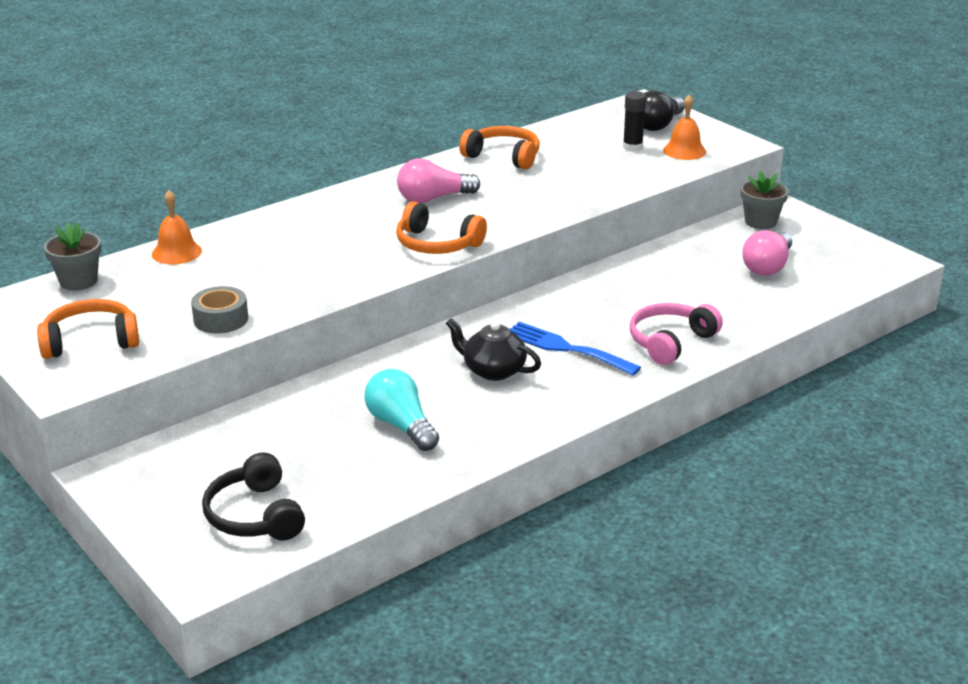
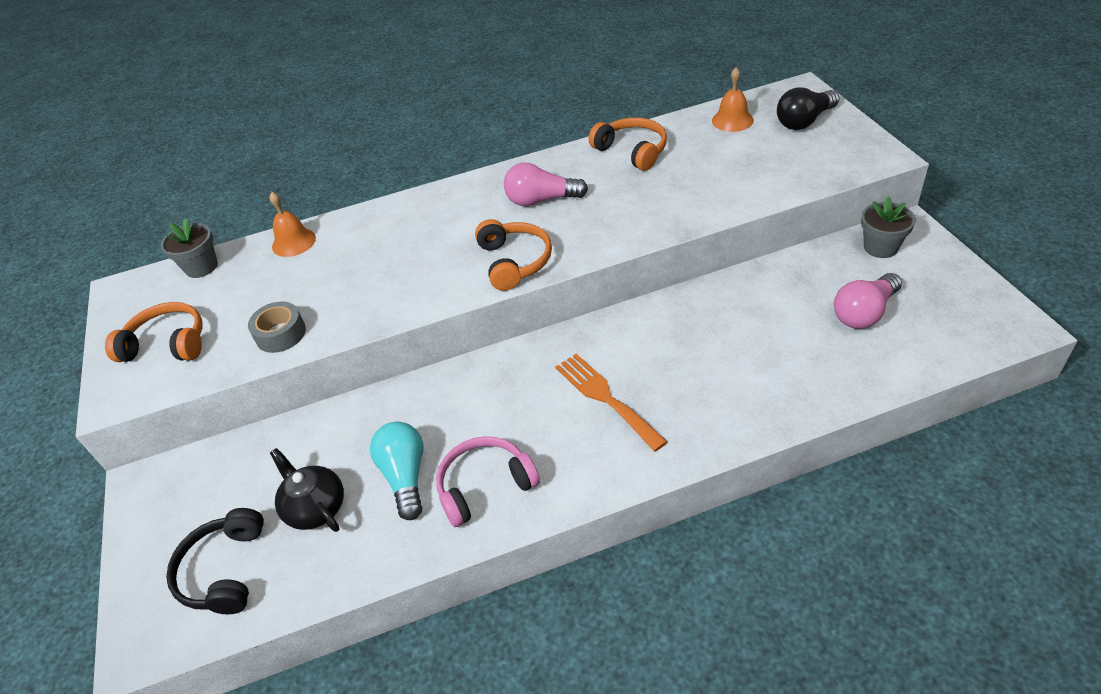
camera: 25 degrees right, 15 degrees up
orange headphones [396,201,487,254] -> orange headphones turned 150 degrees counterclockwise [475,219,552,291]
black teapot [446,318,541,381] -> black teapot moved to [270,448,344,532]
blue fork [509,322,641,375] -> orange fork [555,354,668,452]
black glue stick [623,91,646,152] -> none
pink headphones [630,303,723,365] -> pink headphones moved to [436,436,540,527]
orange bell [663,95,706,160] -> orange bell moved to [712,68,754,132]

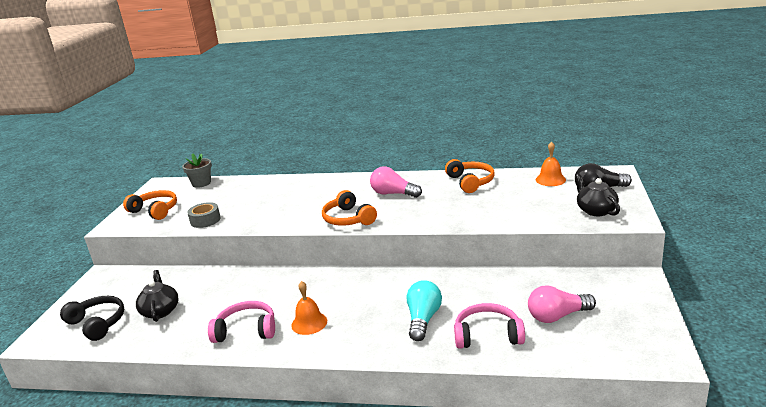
camera: 25 degrees right, 20 degrees down
black headphones [166,508,264,614] -> black headphones turned 105 degrees clockwise [60,296,124,341]
orange bell [269,192,316,257] -> orange bell moved to [291,281,327,335]
turquoise light bulb [370,422,423,520] -> turquoise light bulb moved to [406,280,442,341]
orange headphones [475,219,552,291] -> orange headphones turned 135 degrees clockwise [322,190,377,226]
orange fork [555,354,668,452] -> none
grey flower pot [861,196,916,258] -> none
none -> pink headphones [454,303,525,349]
none -> black teapot [575,174,620,216]

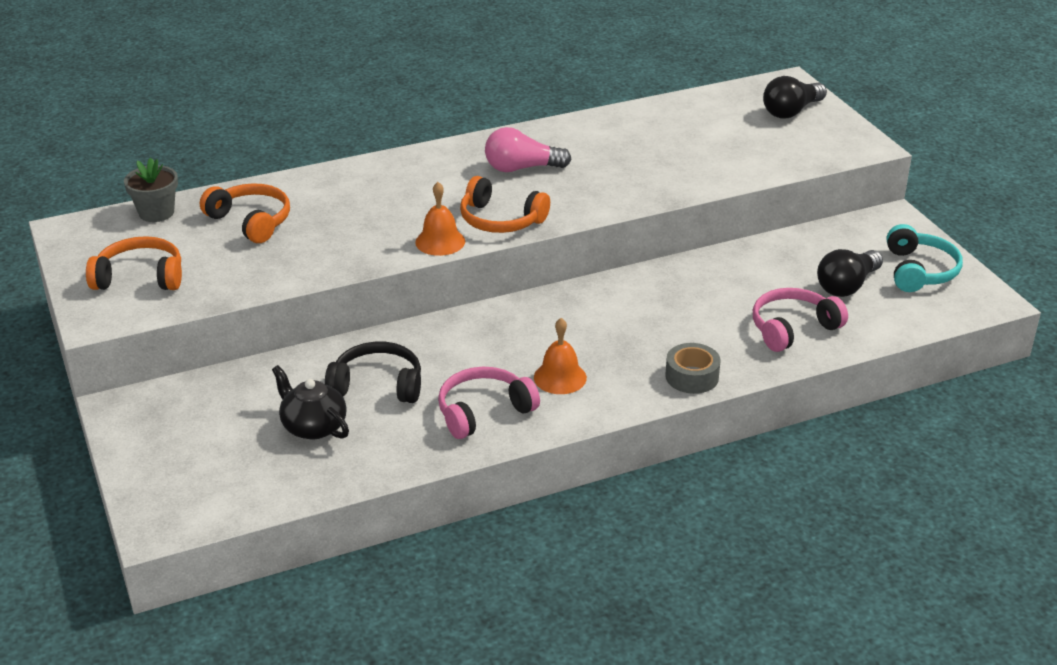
camera: 35 degrees left, 10 degrees up
black headphones [60,296,124,341] -> black headphones moved to [325,342,421,403]
grey tape [187,202,221,228] -> grey tape moved to [665,343,721,394]
turquoise light bulb [406,280,442,341] -> none
orange headphones [445,159,495,193] -> orange headphones moved to [200,183,290,243]
pink light bulb [528,285,596,323] -> black light bulb [817,249,883,297]
orange bell [536,141,566,186] -> orange bell moved to [415,182,465,256]
black teapot [575,174,620,216] -> none
none -> turquoise headphones [887,224,963,292]

